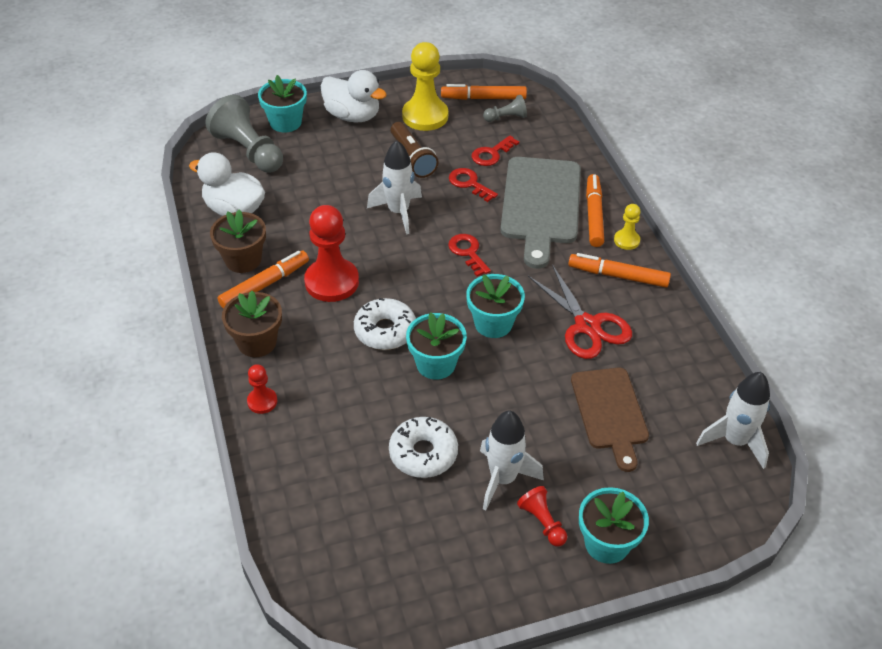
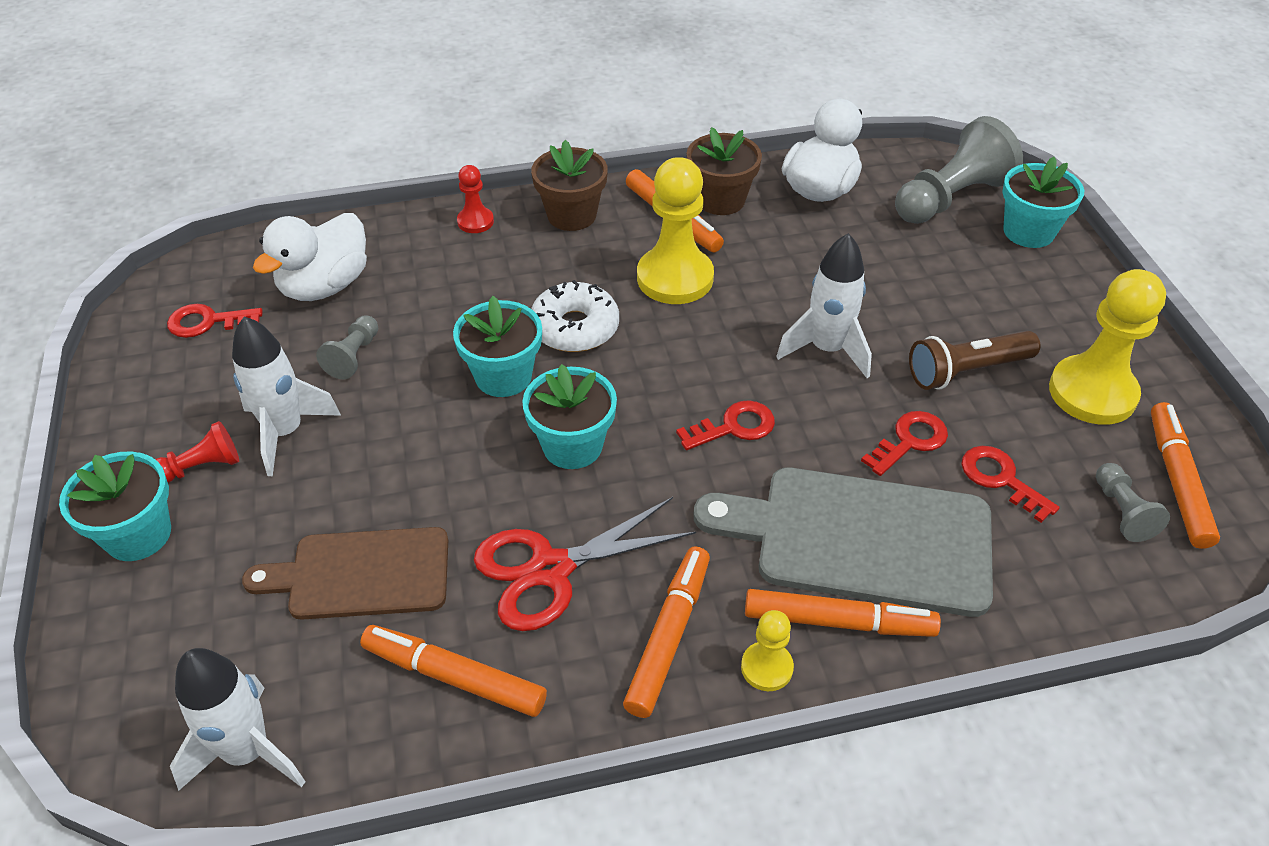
camera: 95 degrees right, 0 degrees up
red pawn [304,205,359,302] -> yellow pawn [637,157,714,304]
white duck [321,70,387,122] -> white duck moved to [253,213,367,301]
white donut [389,417,458,478] -> grey pawn [316,315,378,379]
none -> red key [167,304,263,338]
none -> orange marker [360,625,547,717]

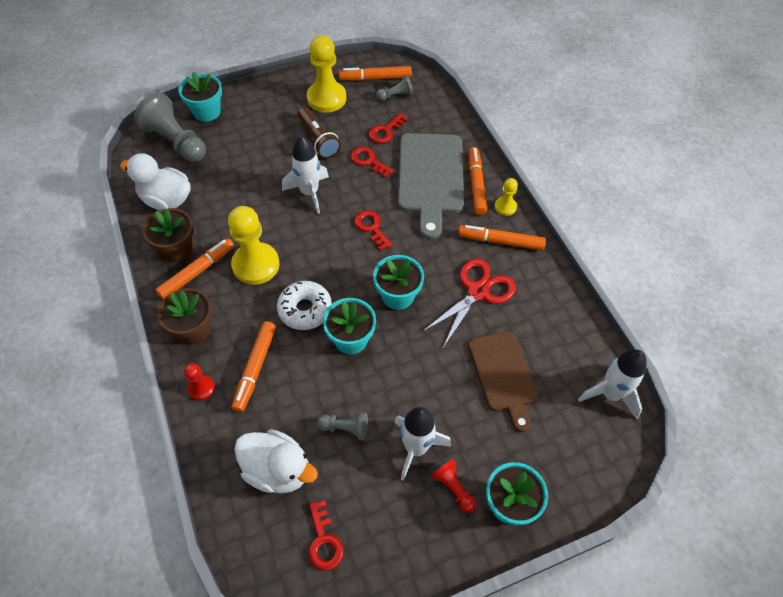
camera: 100 degrees left, 10 degrees up
orange marker [360,625,547,717] -> orange marker moved to [232,321,276,412]
red scissors [474,497,696,631] -> red scissors turned 105 degrees counterclockwise [422,258,516,348]

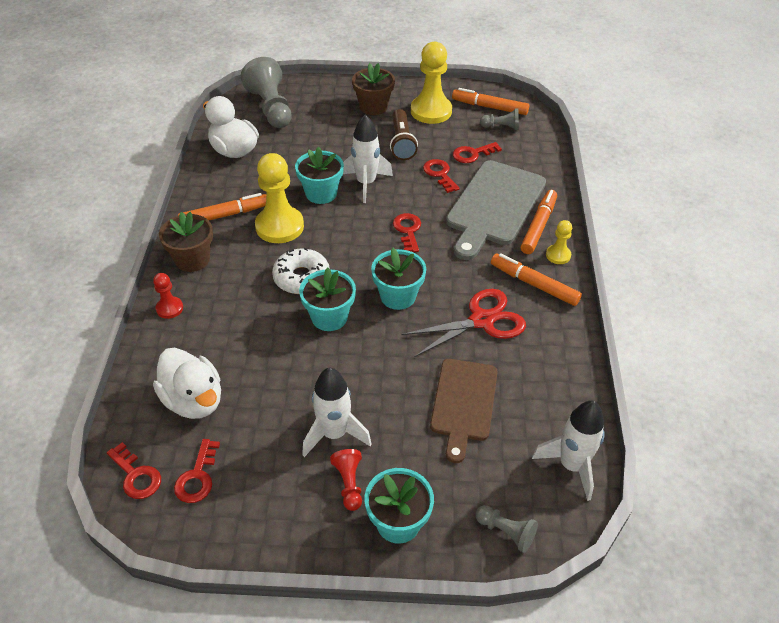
camera: 25 degrees right, 10 degrees down
brown flower pot [143,208,194,262] -> brown flower pot moved to [352,63,395,115]
turquoise flower pot [178,72,222,122] -> turquoise flower pot moved to [295,147,344,204]
orange marker [232,321,276,412] -> none
grey pawn [317,412,368,440] -> grey pawn moved to [476,505,538,553]
none -> red key [107,442,161,499]

